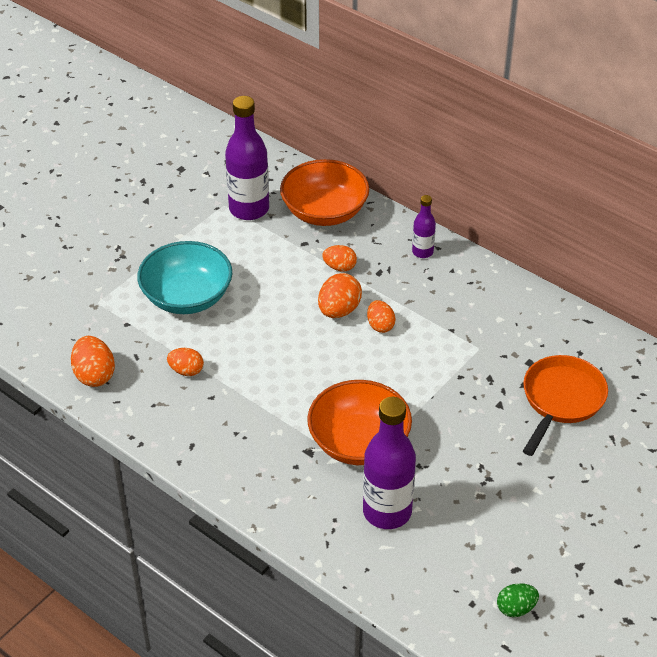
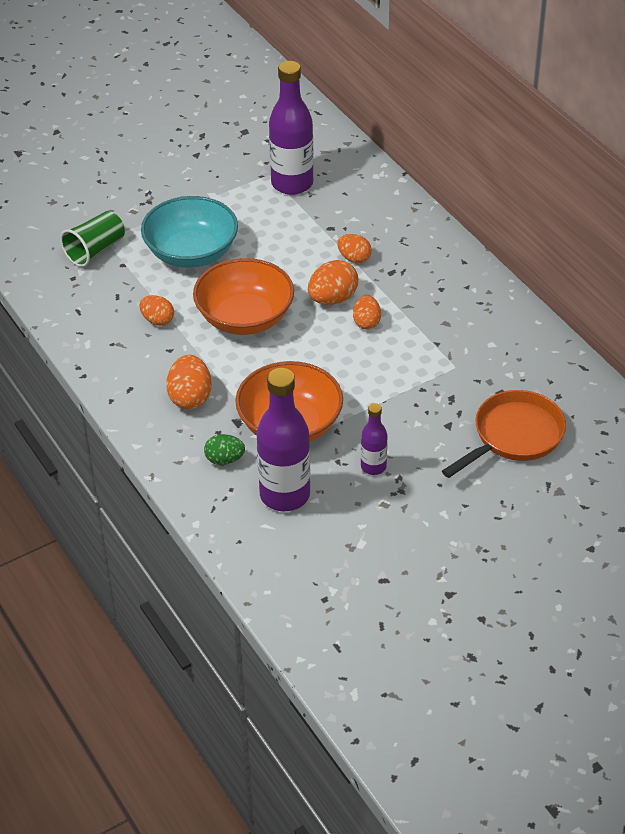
camera: 20 degrees right, 0 degrees up
orange egg [71,336,115,387] -> orange egg moved to [166,355,211,410]
orange bowl [280,159,369,226] -> orange bowl moved to [193,258,294,335]
purple bottle [412,195,436,258] -> purple bottle moved to [361,403,388,475]
green egg [497,583,539,617] -> green egg moved to [204,434,245,465]
none -> green cup [60,211,125,267]

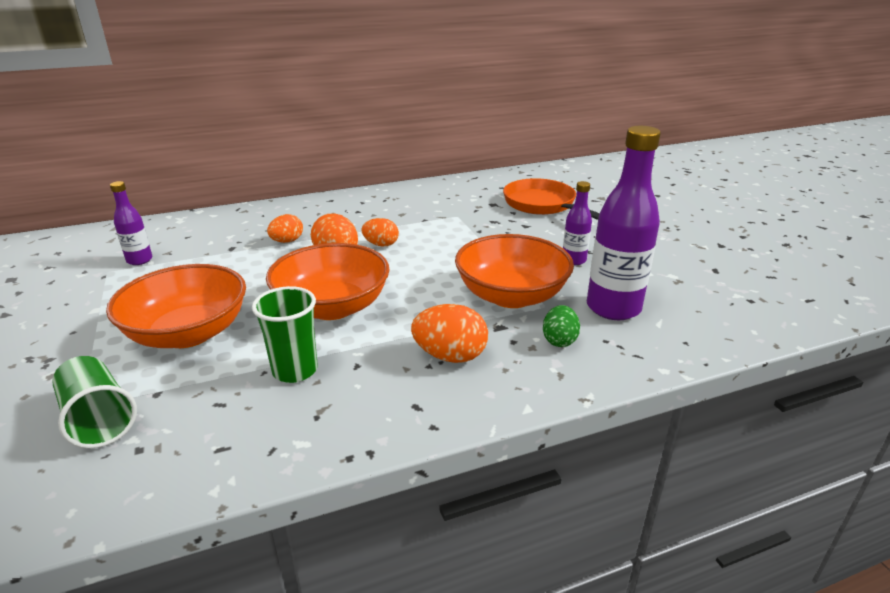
camera: 80 degrees left, 15 degrees down
orange egg [139,295,174,326] -> green cup [252,286,318,383]
turquoise bowl [141,196,238,268] -> orange bowl [106,264,246,348]
purple bottle [269,61,314,195] -> purple bottle [110,181,152,265], size x0.52

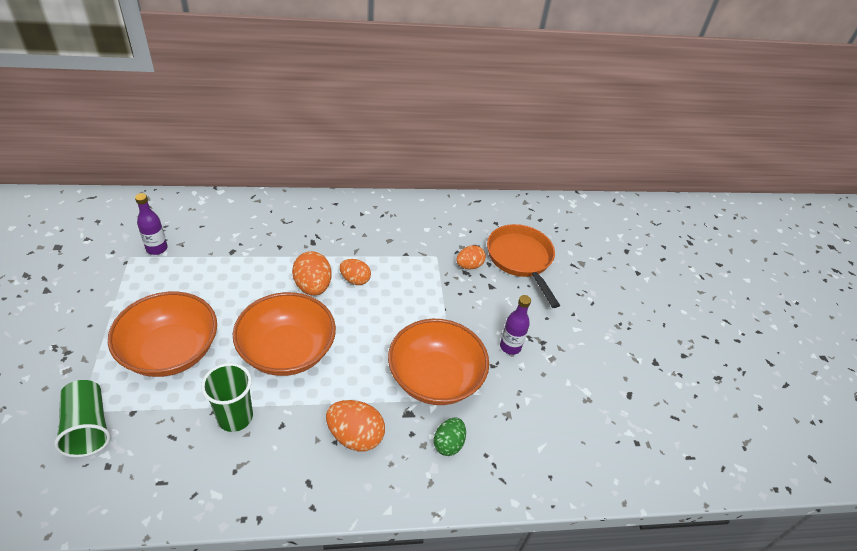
camera: 10 degrees right, 15 degrees up
orange egg [267,214,303,243] -> orange egg moved to [456,245,486,269]
purple bottle [587,126,661,320] -> none

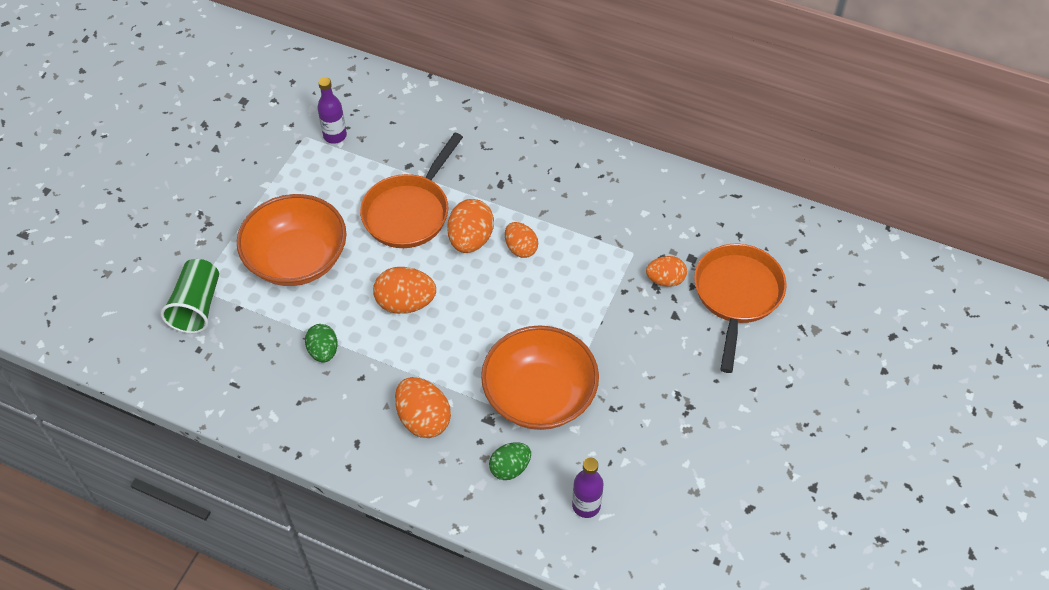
camera: 35 degrees right, 10 degrees up
green cup [201,363,253,432] -> green egg [305,324,338,363]
orange bowl [233,292,336,376] -> orange egg [373,267,436,314]
purple bottle [500,295,531,355] -> purple bottle moved to [572,458,604,518]
none -> orange pan [360,133,463,248]

